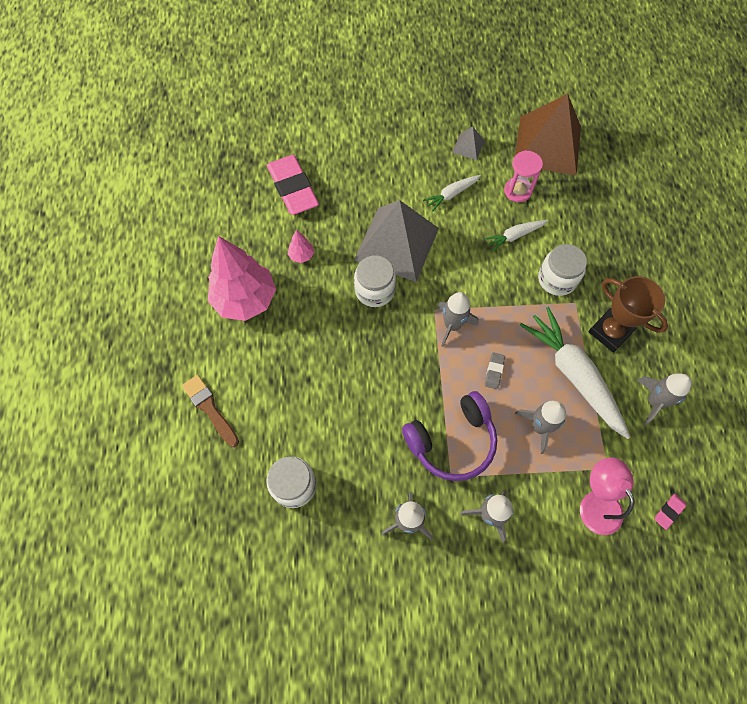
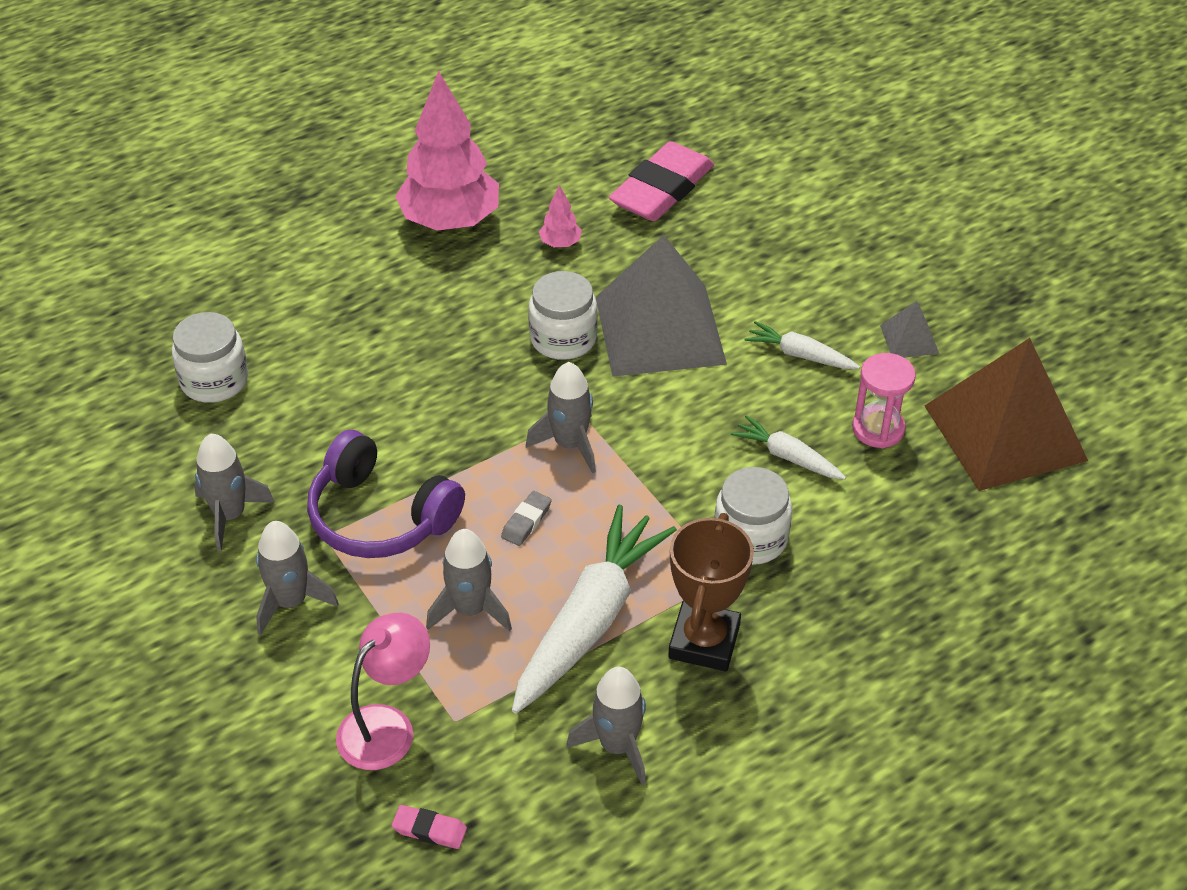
camera: 60 degrees right, 20 degrees down
brown brush [182,375,239,447] -> none
grey eraser [485,353,505,389] -> grey eraser turned 45 degrees counterclockwise [501,491,552,546]

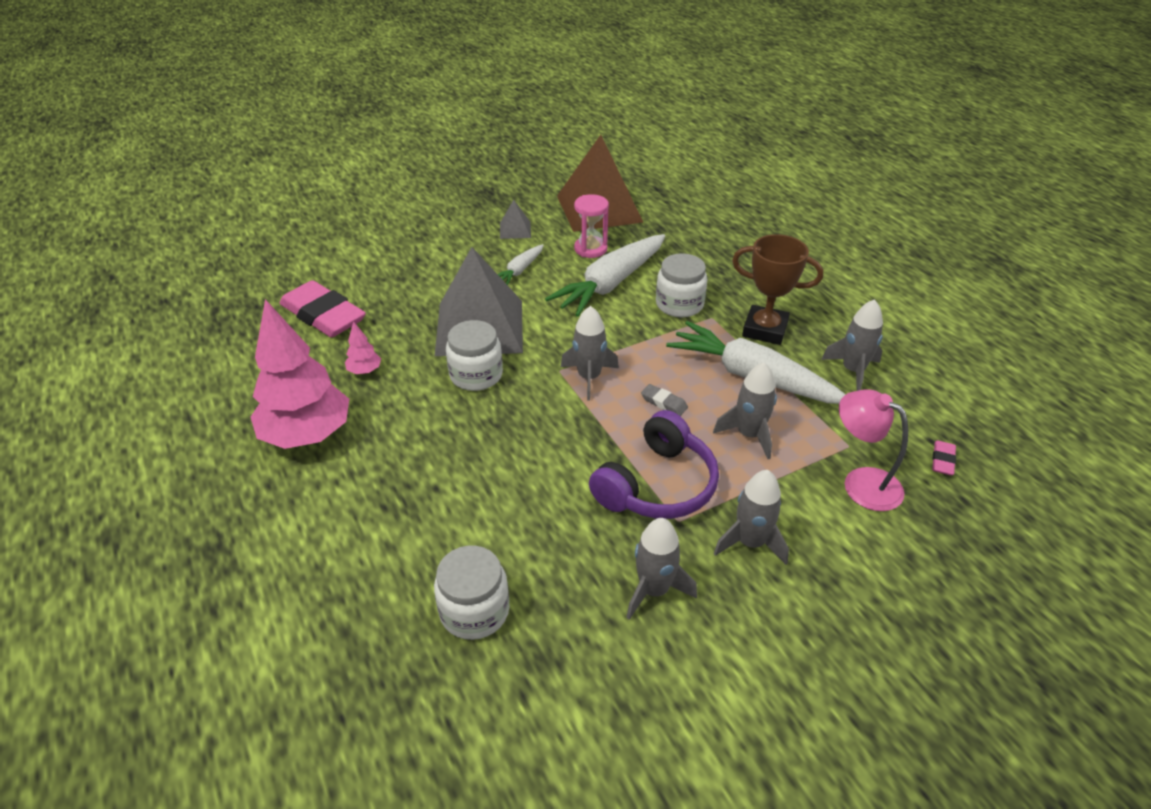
camera: 85 degrees left, 5 degrees down
white carrot [731,415,846,480] -> white carrot [545,234,665,317], size x2.02

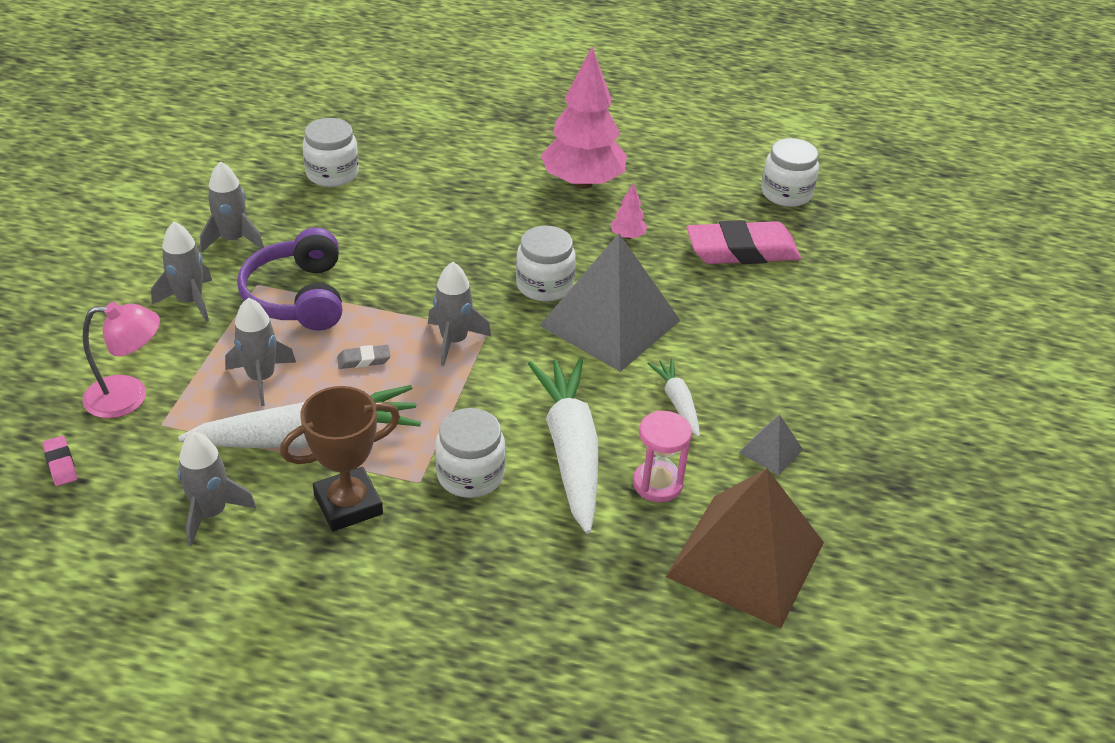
camera: 130 degrees right, 0 degrees up
none -> white jar [761,138,819,207]

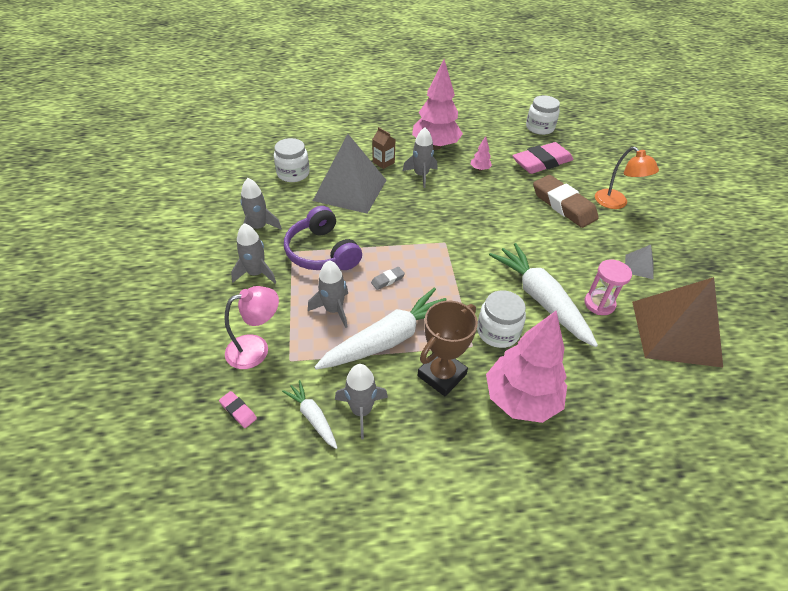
camera: 20 degrees left, 5 degrees up
grey rocket [428,262,492,366] -> grey rocket moved to [403,127,437,188]
white jar [516,226,576,302] -> none
grey pyramid [539,233,681,372] -> grey pyramid moved to [313,134,386,214]
white carrot [648,358,700,437] -> white carrot moved to [282,380,337,449]
none -> brown carton [372,127,395,169]
none -> pink tree [486,311,567,423]
none -> brown eraser [533,175,599,228]
none -> orange lamp [595,147,659,209]

